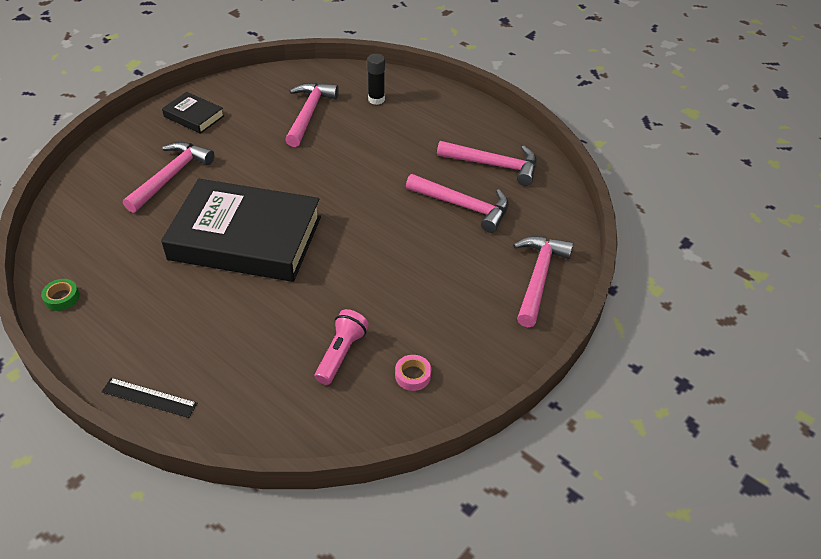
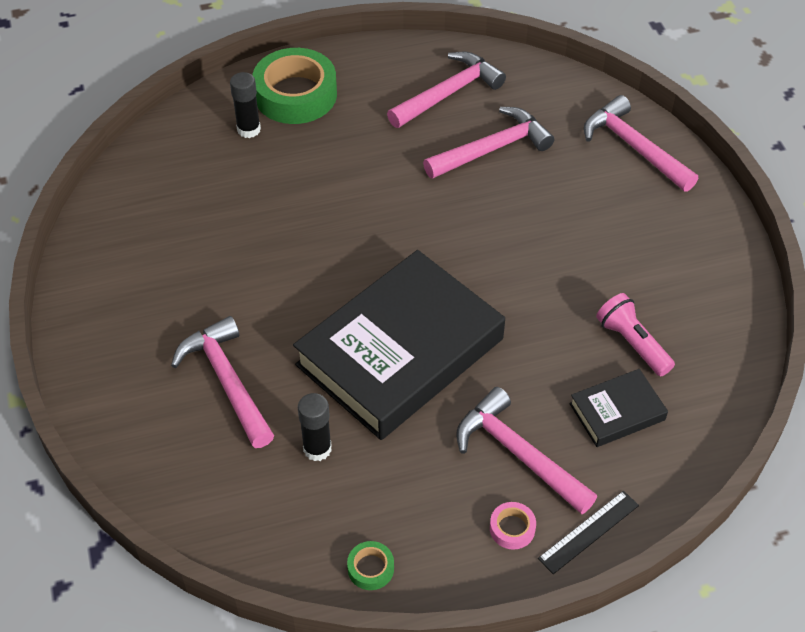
camera: 55 degrees left, 5 degrees up
black book [162,92,224,134] -> black book moved to [569,369,668,447]
pink hammer [285,83,339,147] -> pink hammer moved to [456,387,597,515]
pink tape [395,355,431,391] -> pink tape moved to [490,502,536,550]
none -> green tape [252,48,337,124]
none -> black glue stick [298,393,332,461]

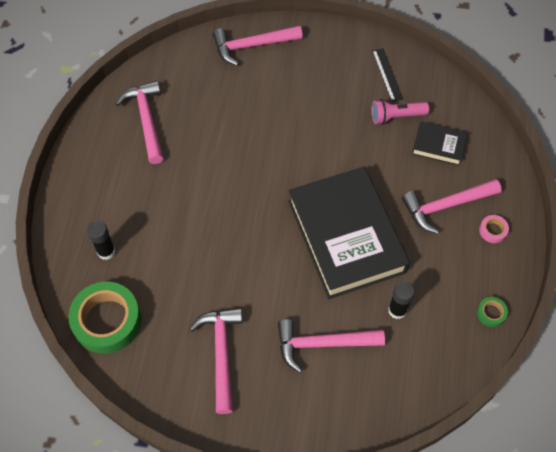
camera: 65 degrees left, 10 degrees up
green tape [252,48,337,124] -> green tape moved to [68,282,141,354]
pink hammer [423,107,554,179] -> pink hammer moved to [190,308,243,414]
black ruler [538,491,639,574] -> black ruler moved to [372,48,403,102]
black book [569,369,668,447] -> black book turned 75 degrees counterclockwise [412,121,467,166]

